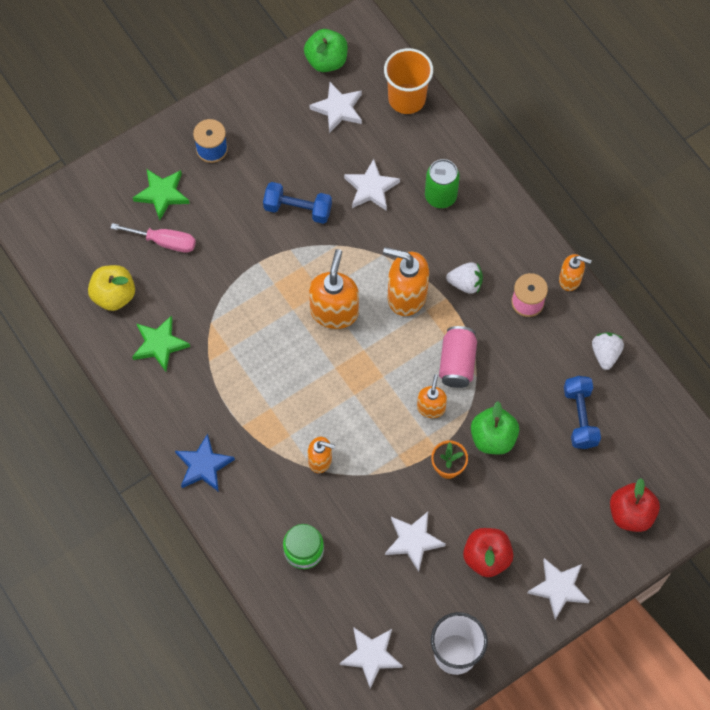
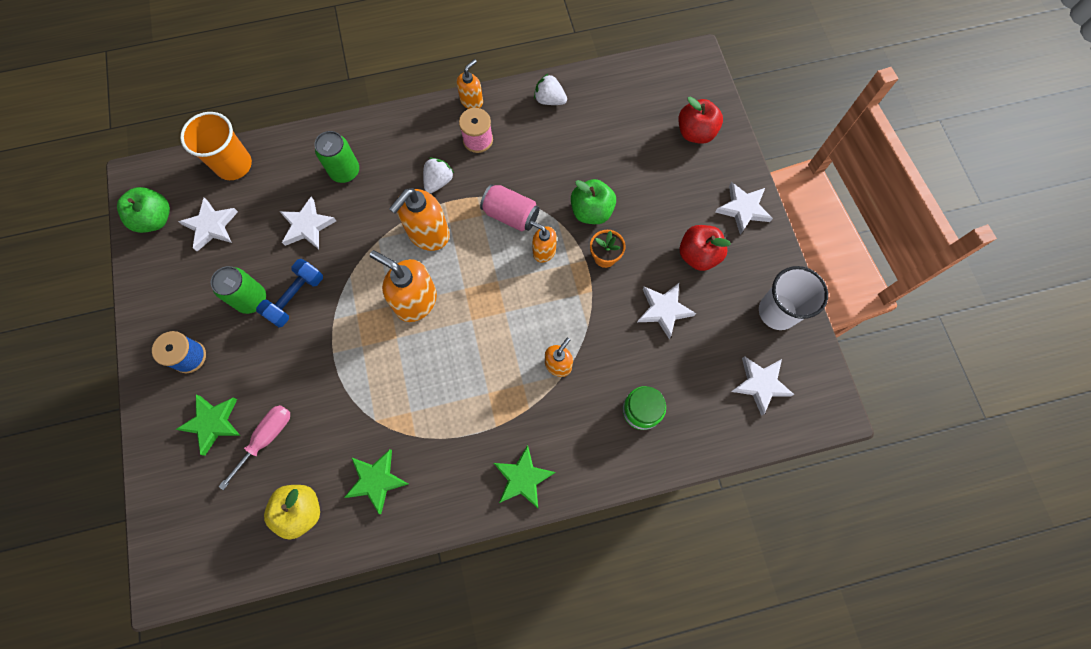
camera: 70 degrees left, 5 degrees up
blue star [175,434,235,492] -> green star [494,445,556,508]
blue dumbbell [564,376,601,449] -> none
none -> green can [211,266,266,314]

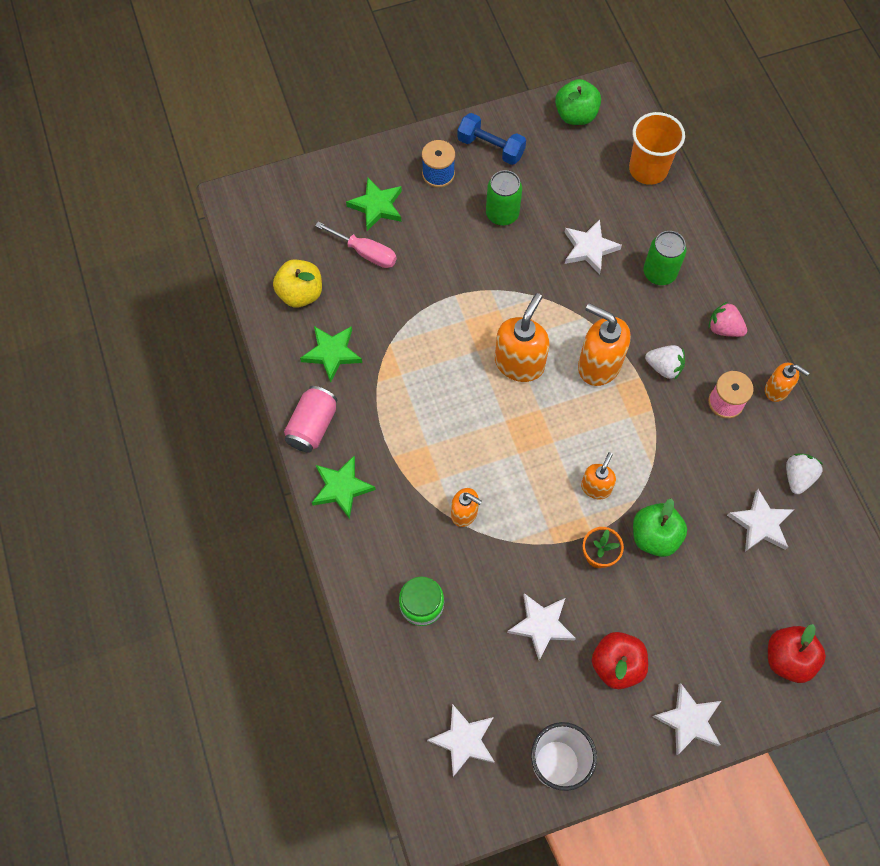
camera: 85 degrees right, 5 degrees down
white star [178,198,238,251] -> white star moved to [727,489,794,552]
blue dumbbell [256,259,323,327] -> blue dumbbell moved to [457,113,526,165]
pink can [480,184,539,231] -> pink can moved to [284,386,337,453]
none -> pink strawberry [708,302,747,337]

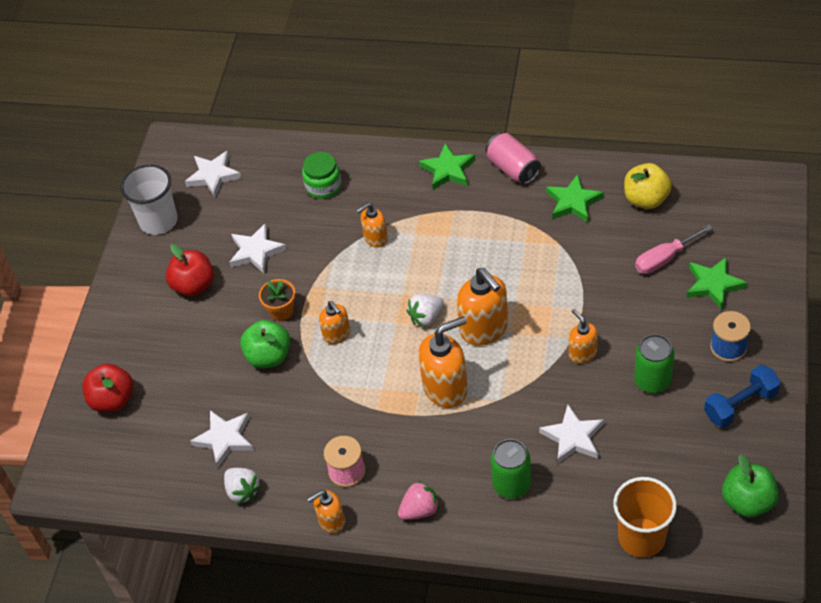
camera: 125 degrees right, 15 degrees down
white strawberry [645,345,685,380] -> white strawberry moved to [407,294,444,327]
white star [653,683,721,756] -> none
none -> orange soap dispenser [569,309,598,364]

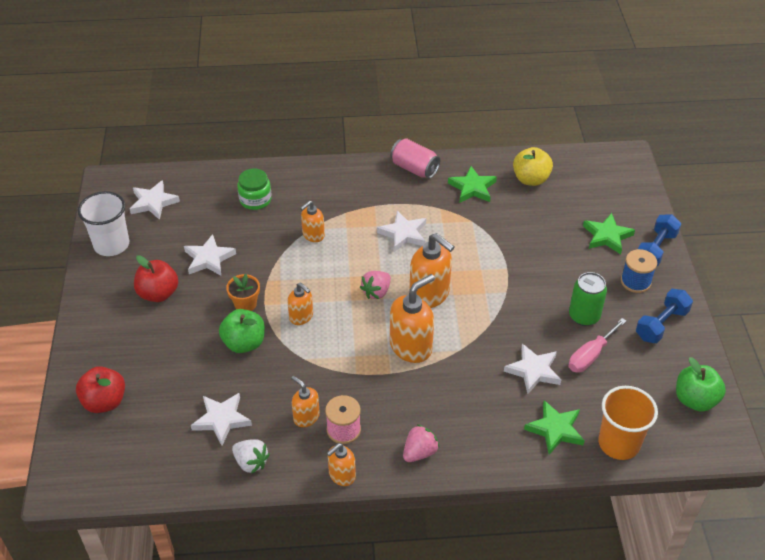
camera: 20 degrees left, 5 degrees down
white strawberry [407,294,444,327] -> pink strawberry [360,271,391,299]
green star [419,143,475,190] -> green star moved to [524,400,585,455]
green can [491,439,531,499] -> none
orange soap dispenser [569,309,598,364] -> orange soap dispenser moved to [291,376,320,427]
pink screwdriver [635,224,713,274] -> pink screwdriver moved to [569,318,626,372]
none -> white star [377,211,426,252]
none -> blue dumbbell [638,214,681,267]

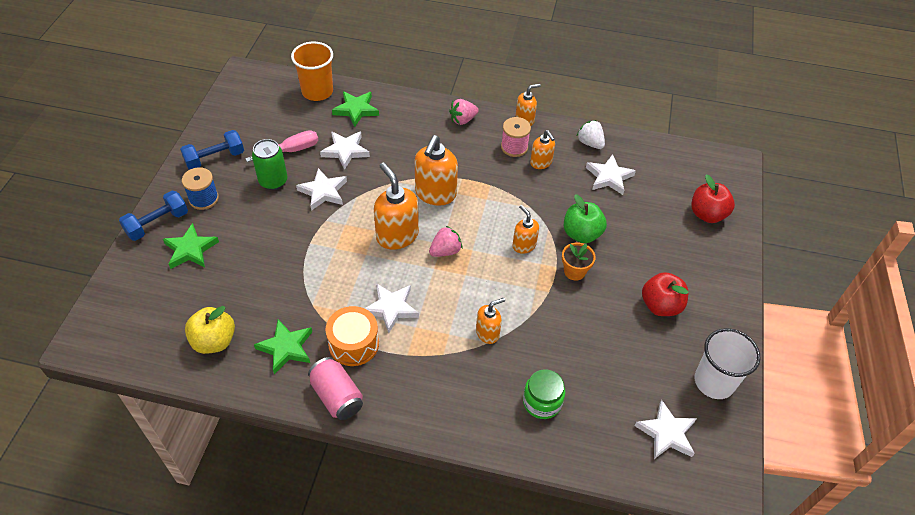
camera: 165 degrees left, 5 degrees up
white star [184,234,236,276] -> white star moved to [296,168,347,211]
orange soap dispenser [390,274,435,363] -> orange soap dispenser turned 45 degrees counterclockwise [415,135,458,206]
green apple [676,357,726,412] -> none
none -> orange drum [326,306,379,366]

